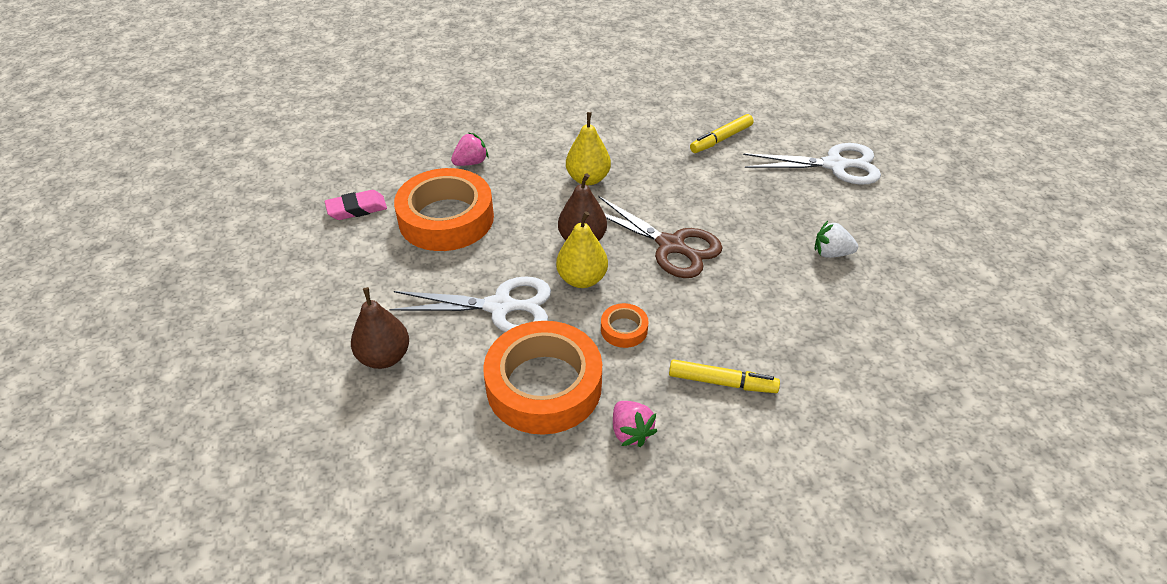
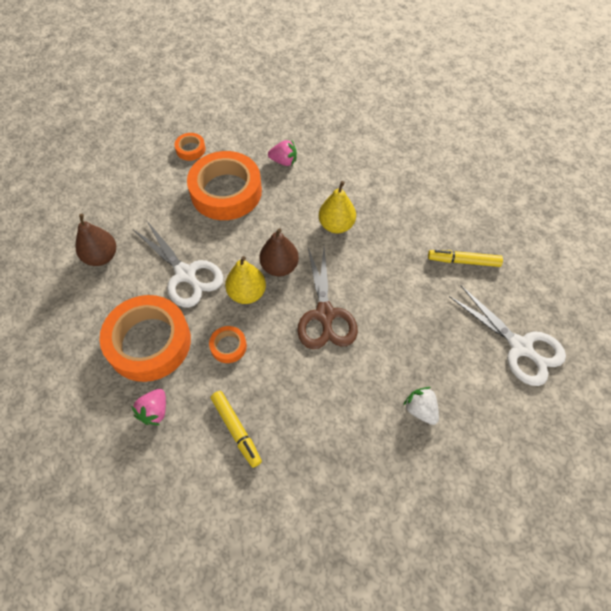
camera: 45 degrees right, 15 degrees up
pink eraser [325,190,387,220] -> orange tape [174,133,206,161]

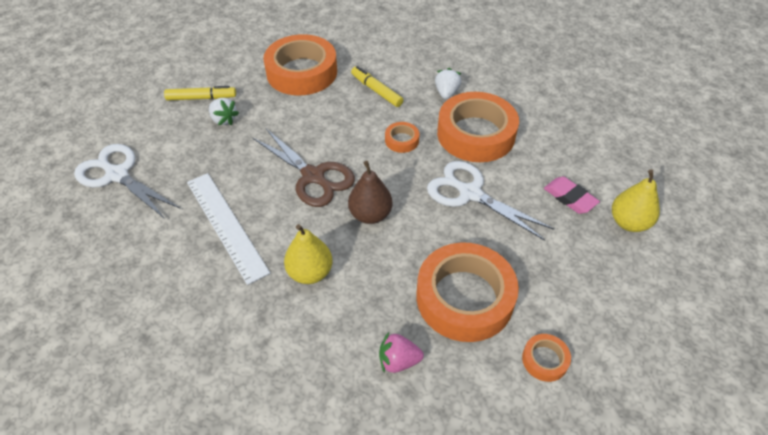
camera: 170 degrees right, 10 degrees down
brown pear [75,214,116,266] -> pink eraser [544,176,600,214]
pink strawberry [131,389,166,425] -> white strawberry [435,68,461,99]
yellow pear [225,256,266,304] -> yellow pear moved to [612,169,660,232]
brown scissors [297,248,358,349] -> brown scissors turned 150 degrees clockwise [253,129,355,207]
yellow marker [428,250,503,267] -> yellow marker moved to [164,86,236,101]
none -> white ruler [187,173,270,285]
none -> orange tape [263,34,337,95]

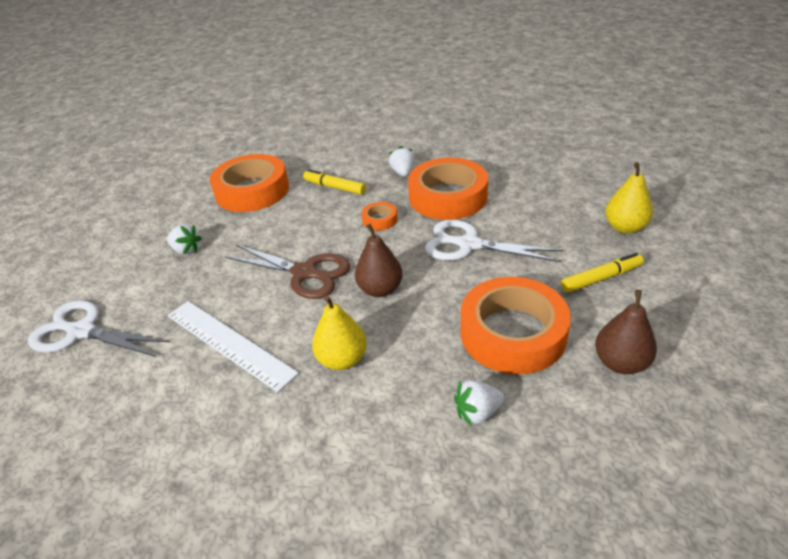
camera: 15 degrees left, 10 degrees down
yellow marker [164,86,236,101] -> yellow marker moved to [561,253,644,293]
pink strawberry [379,332,424,373] -> white strawberry [454,380,505,426]
orange tape [522,334,571,382] -> brown pear [595,290,657,374]
pink eraser [544,176,600,214] -> none

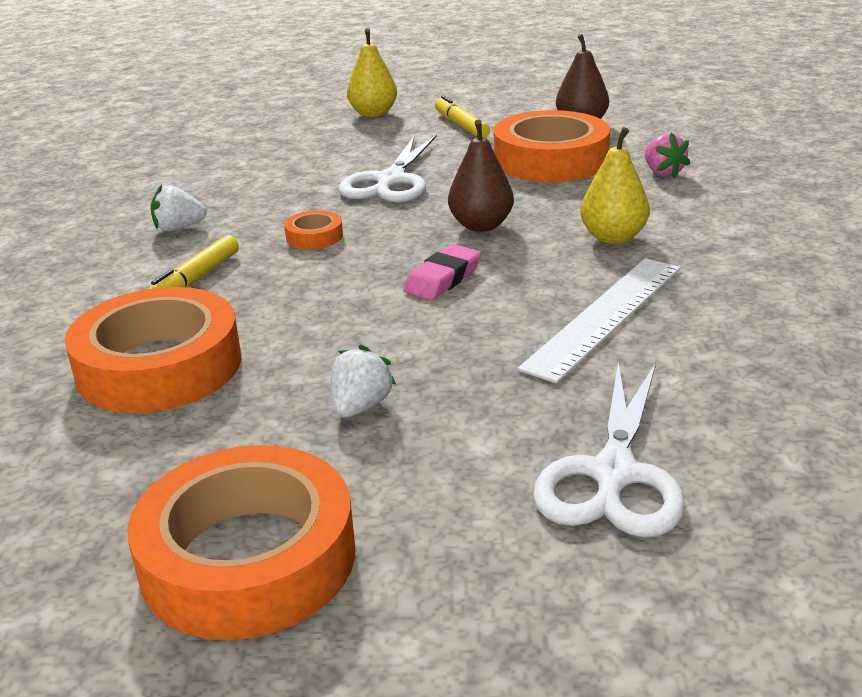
camera: 95 degrees left, 10 degrees down
brown scissors [225,244,350,299] -> pink eraser [403,244,481,300]
orange tape [408,158,488,220] -> orange tape moved to [128,445,355,640]
white strawberry [454,380,505,426] -> pink strawberry [645,132,690,178]

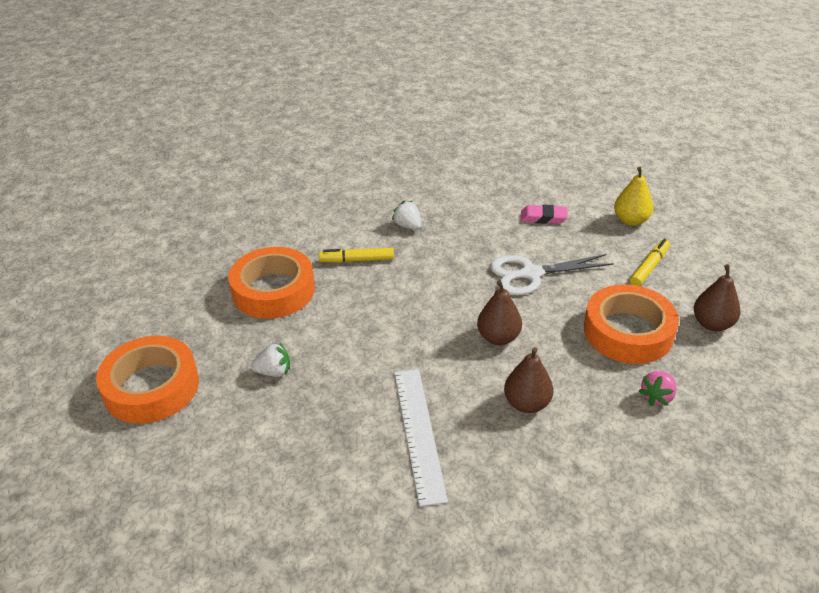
camera: 60 degrees right, 10 degrees up
orange tape [284,210,343,249] -> none
pink eraser [403,244,481,300] -> pink eraser moved to [521,205,568,224]
white ruler [517,258,680,383] -> white ruler turned 75 degrees clockwise [394,369,448,506]
white scissors [533,362,685,538] -> none
yellow pear [580,127,650,244] -> brown pear [504,347,553,413]

